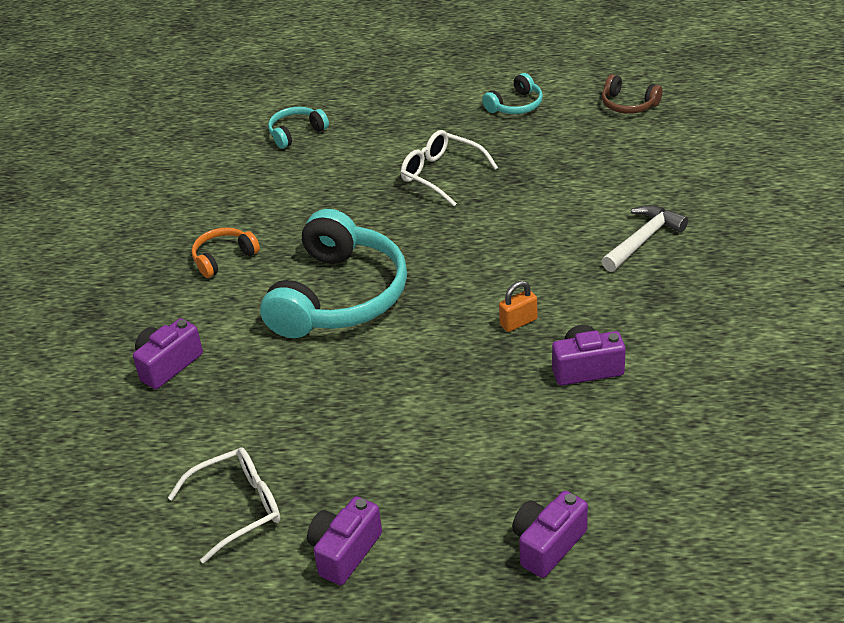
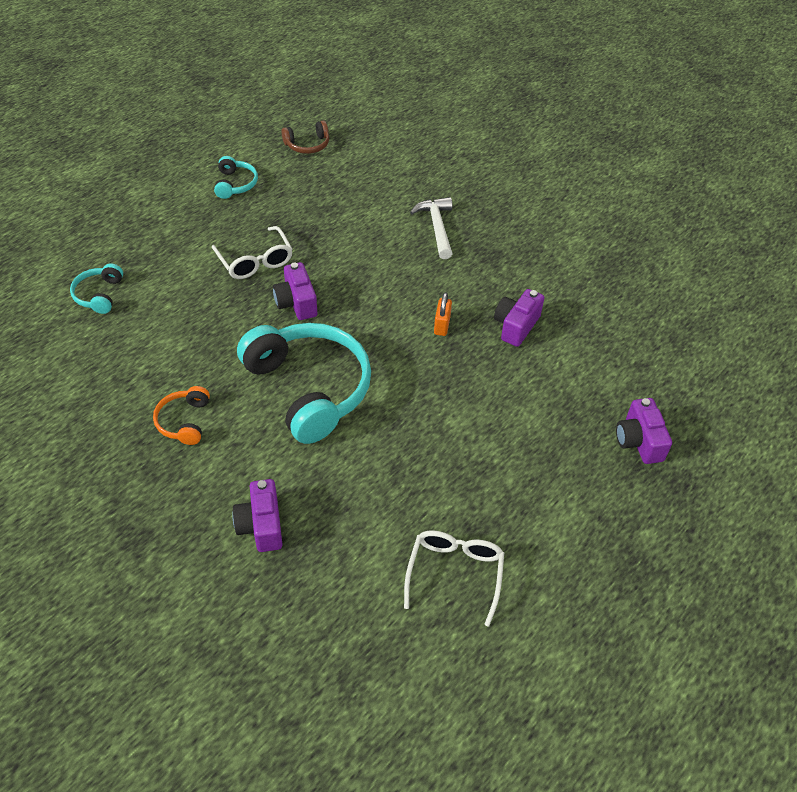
camera: 55 degrees left, 10 degrees up
purple camera [307,496,382,585] -> purple camera moved to [273,262,317,320]
white glasses [401,130,498,206] -> white glasses turned 105 degrees counterclockwise [212,226,293,279]

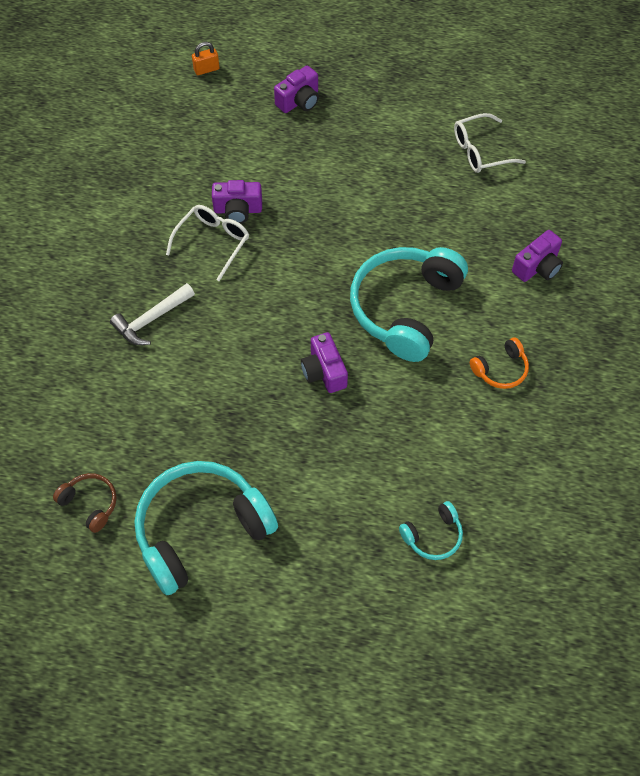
camera: 120 degrees left, 10 degrees up
white glasses [212,226,293,279] -> white glasses moved to [166,205,249,281]
turquoise headphones [214,156,258,199] -> turquoise headphones [135,461,278,595], size x2.22
purple camera [273,262,317,320] -> purple camera turned 120 degrees clockwise [301,332,348,393]
orange padlock [434,292,452,336] -> orange padlock moved to [192,42,220,75]

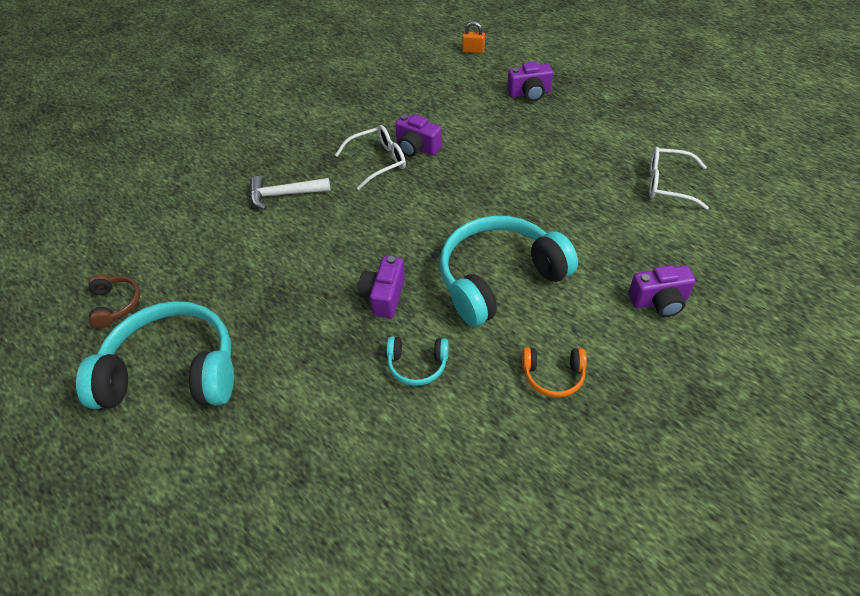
camera: 35 degrees right, 10 degrees down
turquoise headphones [399,501,463,560] -> turquoise headphones moved to [387,337,449,386]

